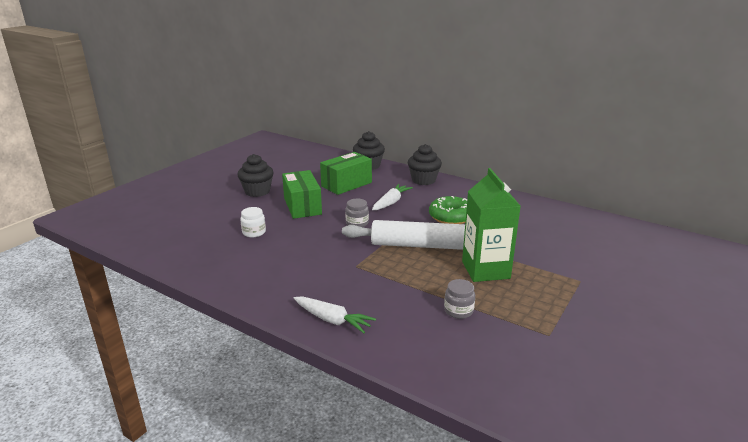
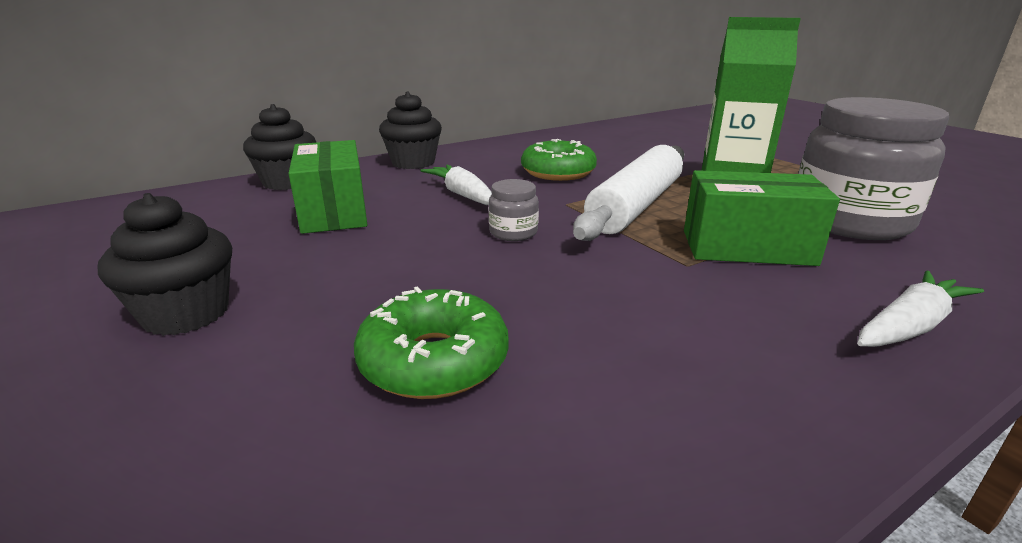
camera: 65 degrees left, 0 degrees up
white jar [240,207,266,237] -> green donut [354,286,509,399]
green box [282,170,322,219] -> green box moved to [684,170,840,266]
grey jar [444,279,475,319] -> grey jar [798,97,949,240], size x2.38

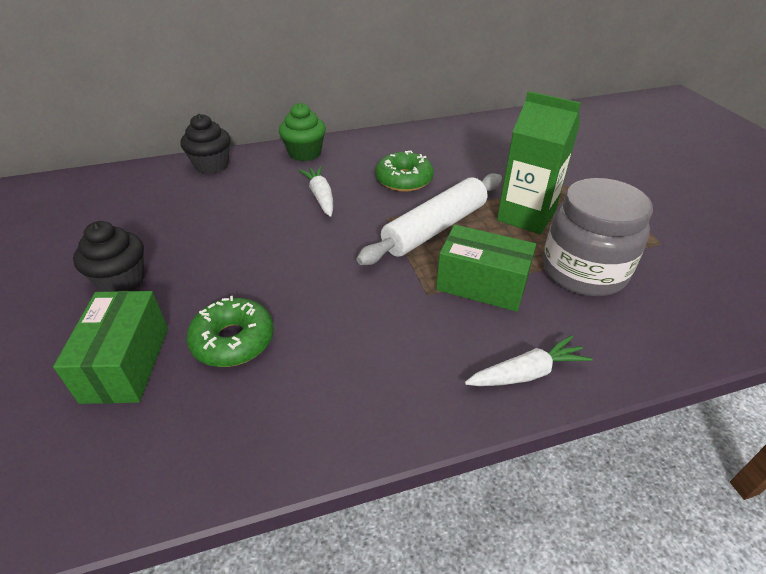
camera: 15 degrees right, 15 degrees up
green box [289,140,367,234] -> green box moved to [53,291,168,404]
black cupcake [379,92,442,169] -> green cupcake [279,103,326,161]
grey jar [489,179,539,241] -> none

